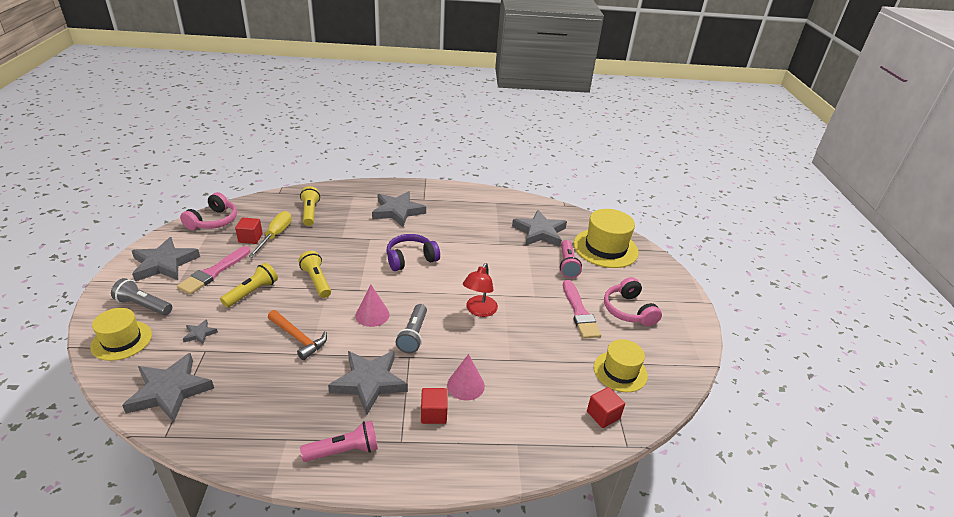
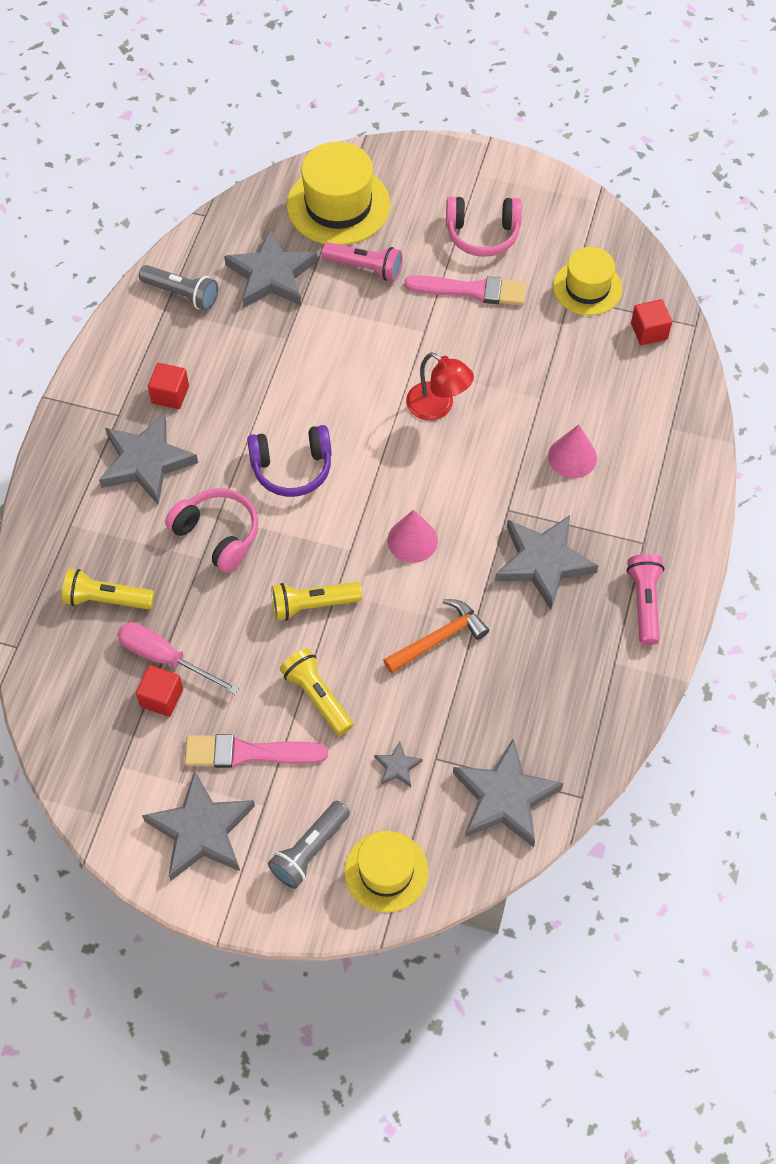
camera: 70 degrees left, 25 degrees up
pink brush [177,246,251,295] -> pink brush turned 135 degrees clockwise [185,734,328,768]
pink headphones [180,192,237,230] -> pink headphones moved to [165,488,258,573]
yellow screwdriver [248,211,292,258] -> pink screwdriver [117,622,239,694]
purple headphones [386,234,440,271] -> purple headphones turned 90 degrees counterclockwise [247,425,332,497]
grey flashlight [396,304,427,353] -> grey flashlight moved to [139,265,218,310]
red cube [421,388,448,424] -> red cube moved to [148,363,189,409]

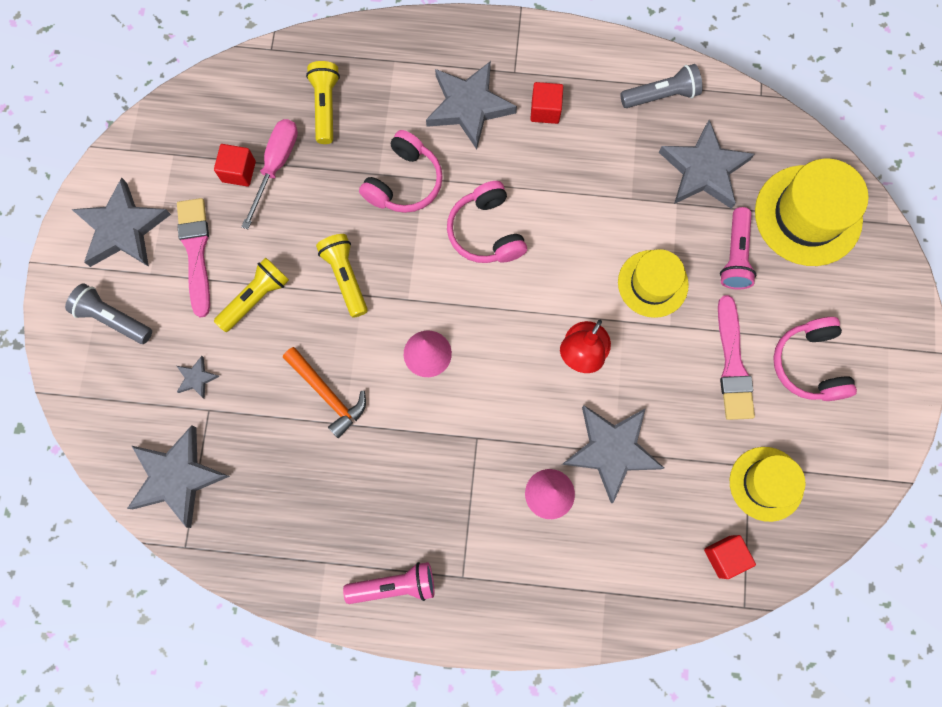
camera: 80 degrees right, 15 degrees up
grey flashlight [139,265,218,310] -> grey flashlight turned 120 degrees counterclockwise [620,64,703,108]
purple headphones [247,425,332,497] -> pink headphones [447,181,527,263]
yellow hat [344,831,428,912] -> yellow hat moved to [618,249,689,318]
grey star [495,515,599,610] -> grey star moved to [562,405,664,503]

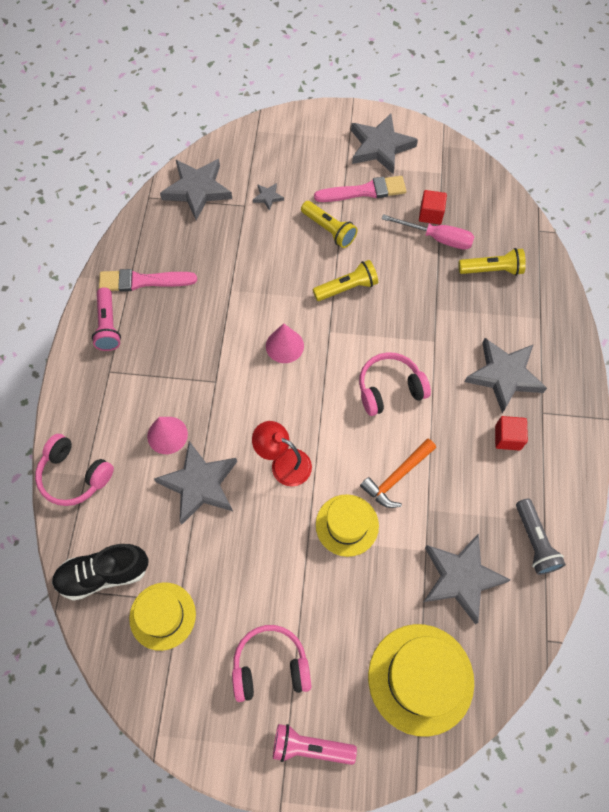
camera: 90 degrees right, 10 degrees down
grey flashlight [65,284,152,344] -> none
orange hammer [283,347,366,438] -> orange hammer moved to [360,439,436,508]
pink headphones [359,130,443,213] -> pink headphones moved to [35,434,114,506]
red cube [704,535,756,579] -> black shoe [52,544,149,601]
pink brush [718,295,755,420] -> pink brush moved to [99,269,197,292]
pink flashlight [720,207,756,289] -> pink flashlight moved to [273,724,357,765]

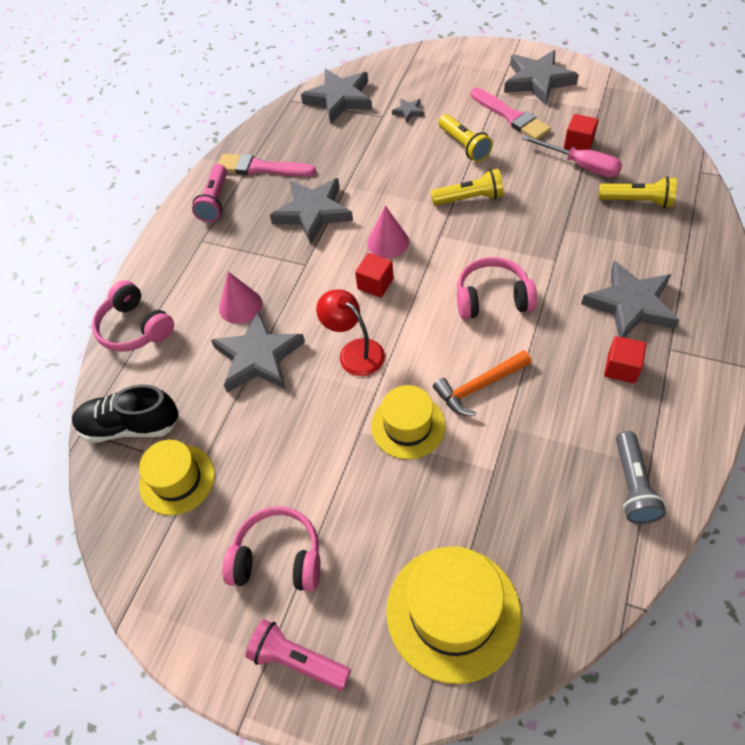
camera: 20 degrees right, 10 degrees down
pink brush [314,176,406,202] -> pink brush turned 45 degrees clockwise [471,88,551,140]
grey star [424,533,510,624] -> grey star moved to [270,178,353,245]
none -> red cube [355,253,394,298]

